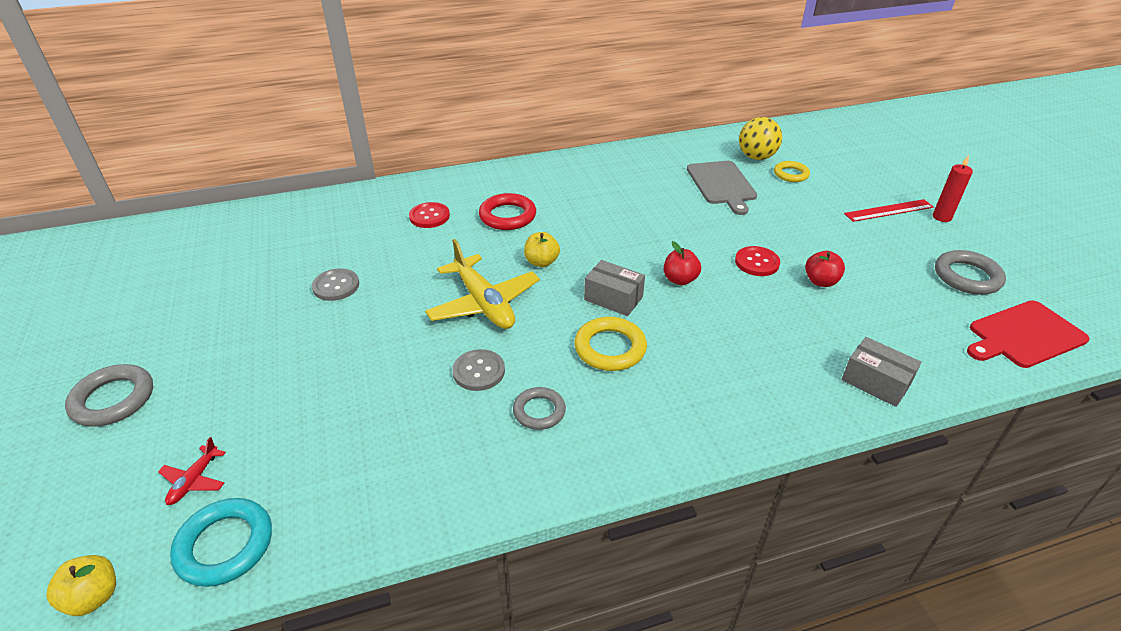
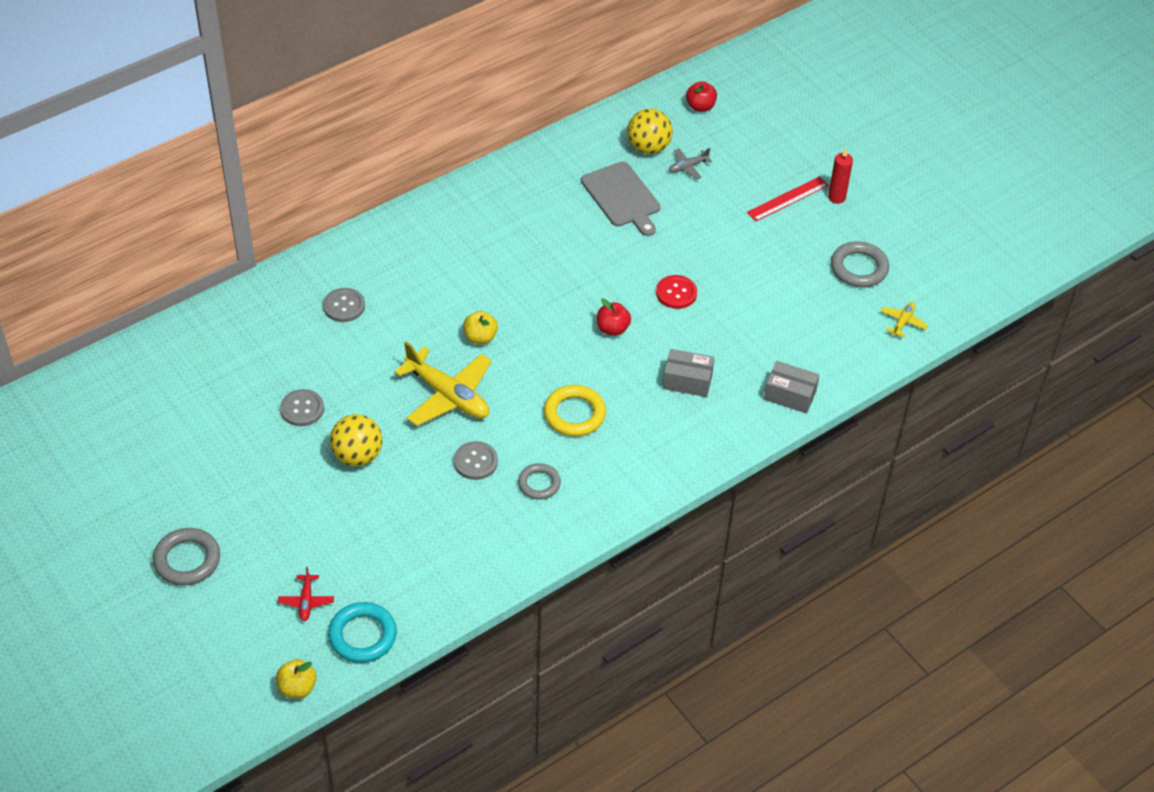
camera: 20 degrees left, 10 degrees up
red button [409,202,450,228] -> grey button [323,288,365,322]
red ring [479,193,536,230] -> none
grey box [584,260,645,316] -> grey box moved to [663,349,715,397]
yellow ring [774,161,810,182] -> grey plane [669,148,712,179]
red apple [805,251,845,287] -> red apple moved to [686,81,717,112]
red cutting board [967,300,1090,368] -> yellow plane [881,302,928,338]
none -> yellow ball [330,414,382,466]

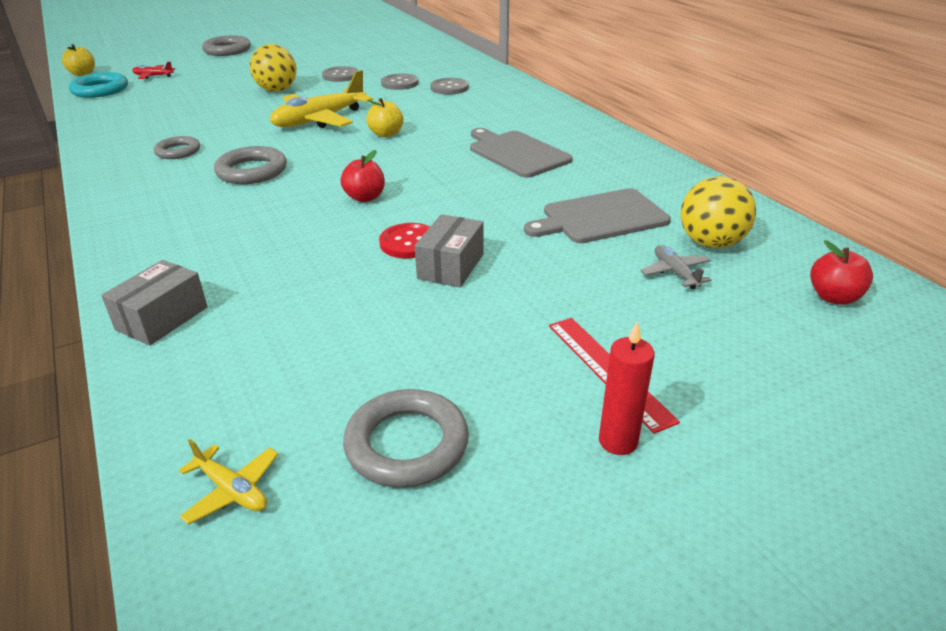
camera: 100 degrees right, 15 degrees down
grey button [454,441,498,480] -> grey button moved to [381,73,419,90]
yellow ring [544,385,606,436] -> grey ring [214,146,287,184]
grey box [663,349,715,397] -> grey box moved to [415,214,484,287]
none -> grey cutting board [470,128,573,178]

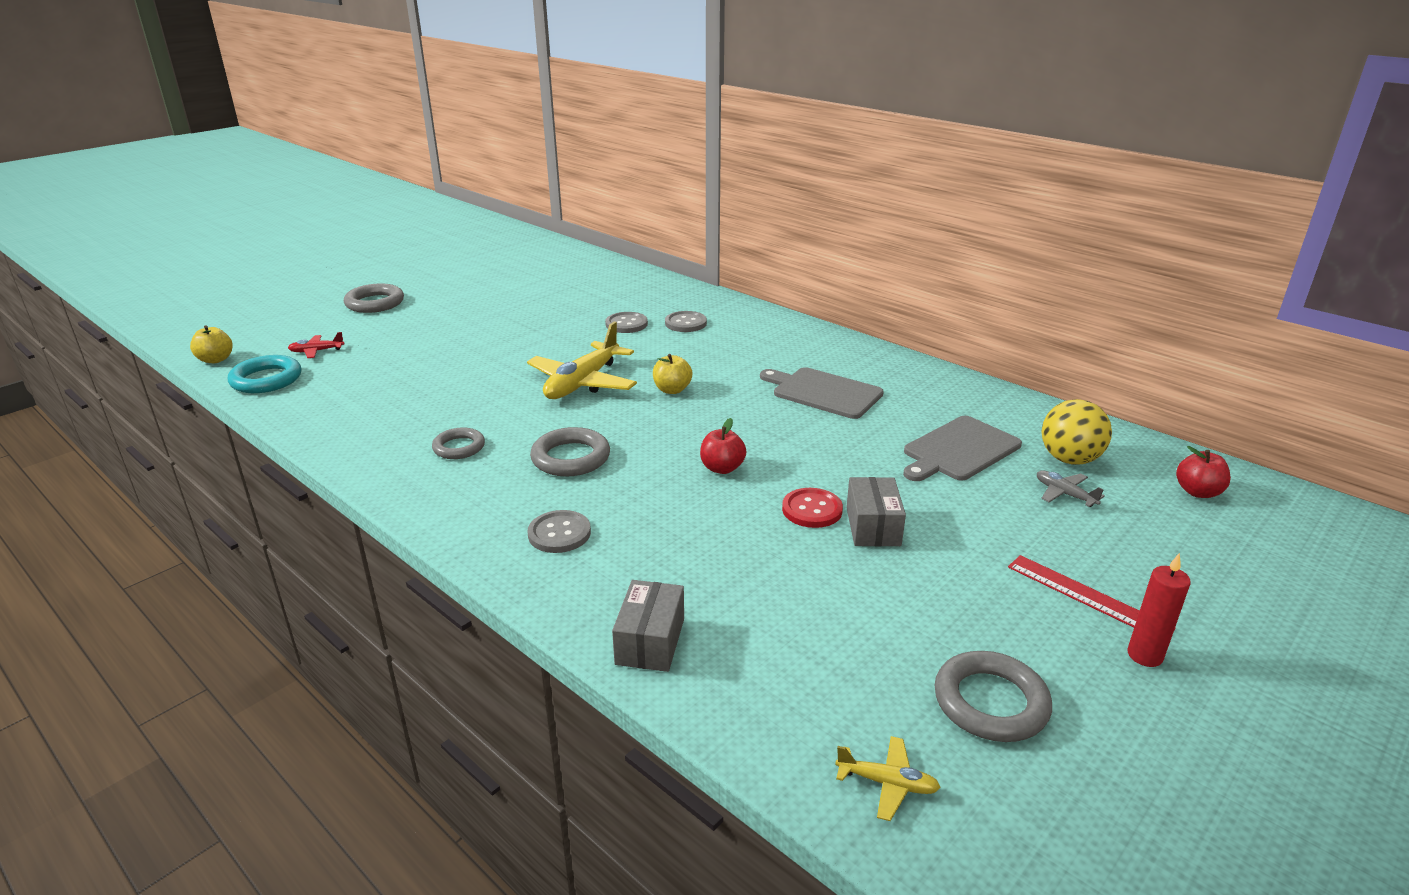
camera: 20 degrees left, 5 degrees down
yellow ball [250,44,297,92] -> none
grey button [322,66,358,82] -> grey button moved to [527,510,591,553]

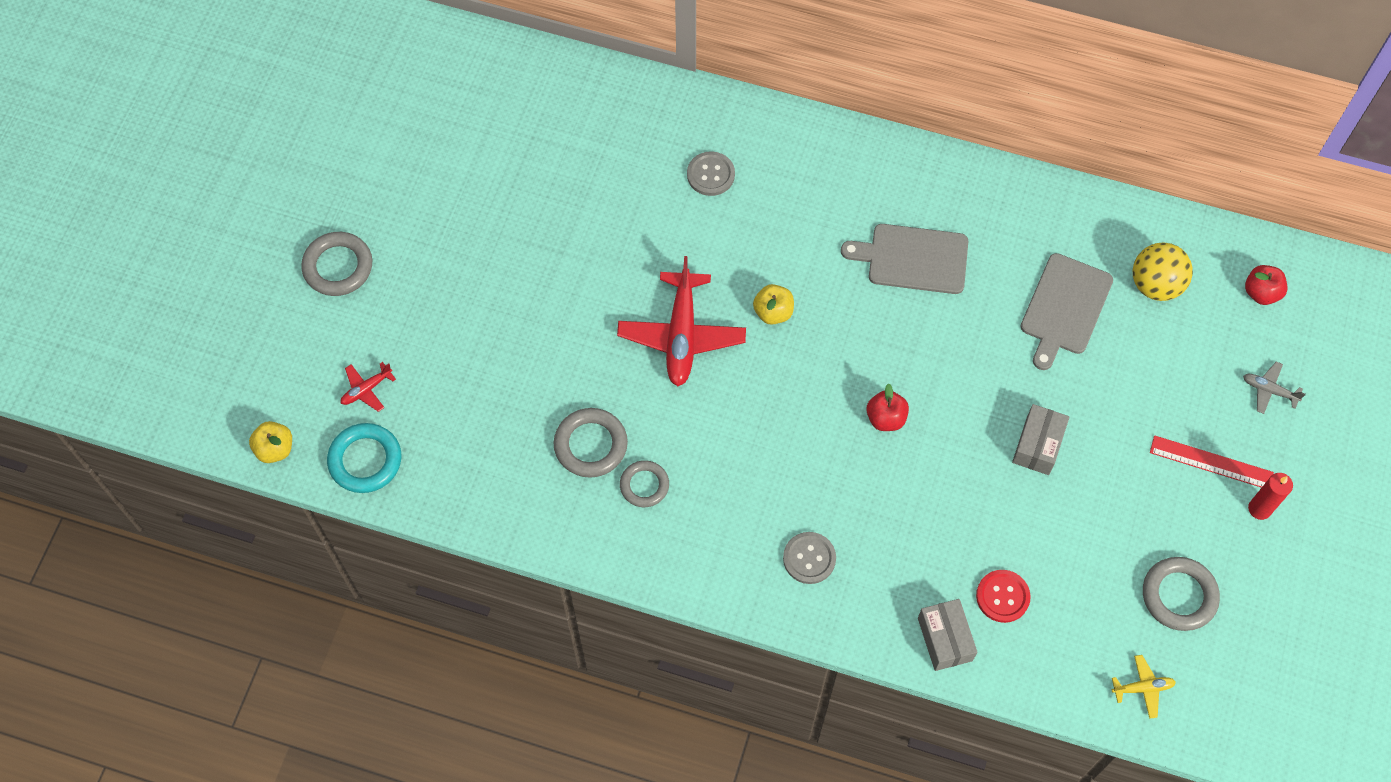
camera: 25 degrees left, 35 degrees up
yellow plane [527,321,637,399] -> red plane [617,256,746,386]
grey ring [530,427,610,477] -> grey ring moved to [554,408,628,478]
grey button [605,312,648,333] -> none
red button [782,488,843,528] -> red button moved to [976,570,1031,623]
grey box [846,477,906,546] -> grey box turned 45 degrees clockwise [1012,404,1070,475]
grey plane [1037,470,1105,507] -> grey plane moved to [1243,361,1306,414]

